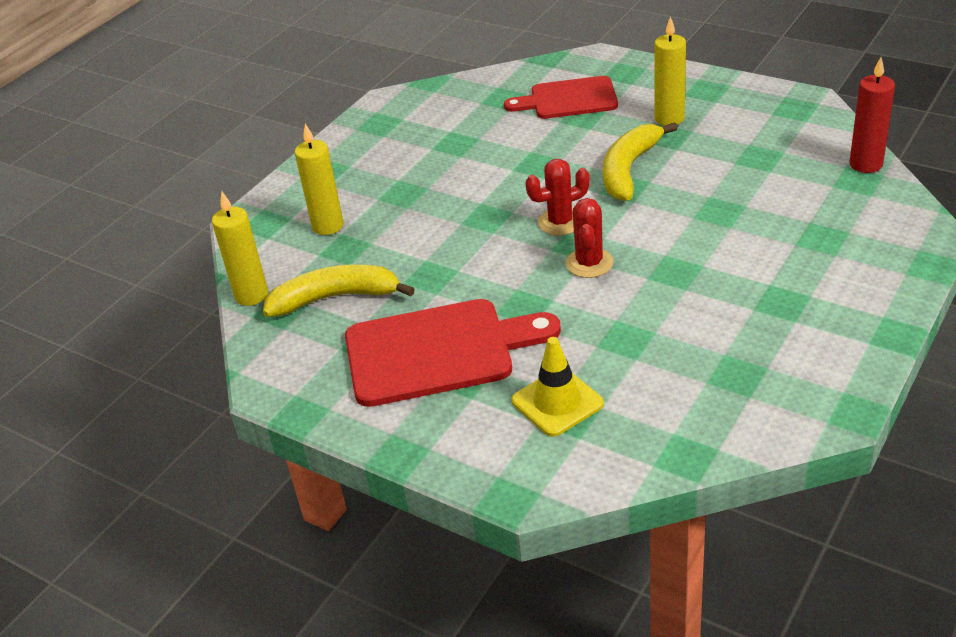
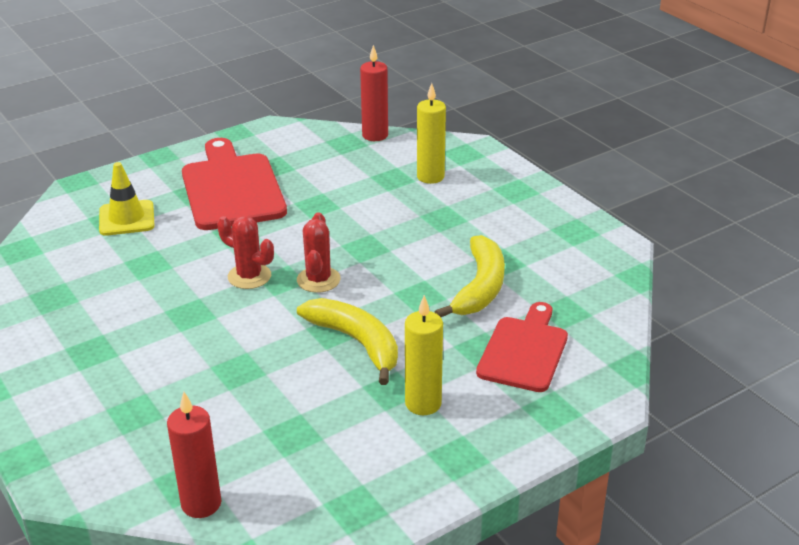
camera: 110 degrees right, 5 degrees down
yellow candle [212,191,268,306] -> red candle [360,45,388,141]
yellow banana [263,265,415,317] -> yellow banana moved to [435,235,505,317]
red cutting board [345,299,561,407] -> red cutting board turned 150 degrees clockwise [182,138,287,230]

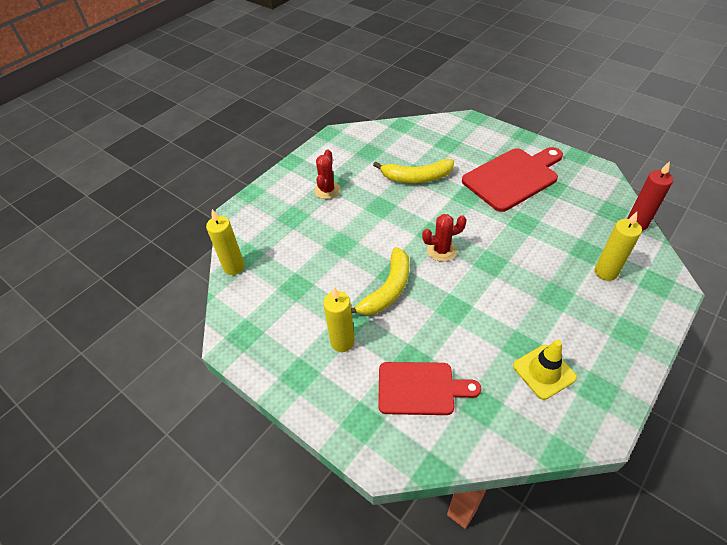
camera: 75 degrees right, 15 degrees up
yellow traffic cone [99,162,155,236] -> yellow traffic cone moved to [513,340,577,400]
red candle [167,392,221,518] -> yellow candle [206,209,245,275]
red cactus [217,216,274,289] -> red cactus moved to [314,149,341,199]
yellow banana [435,235,505,317] -> yellow banana moved to [373,159,454,183]

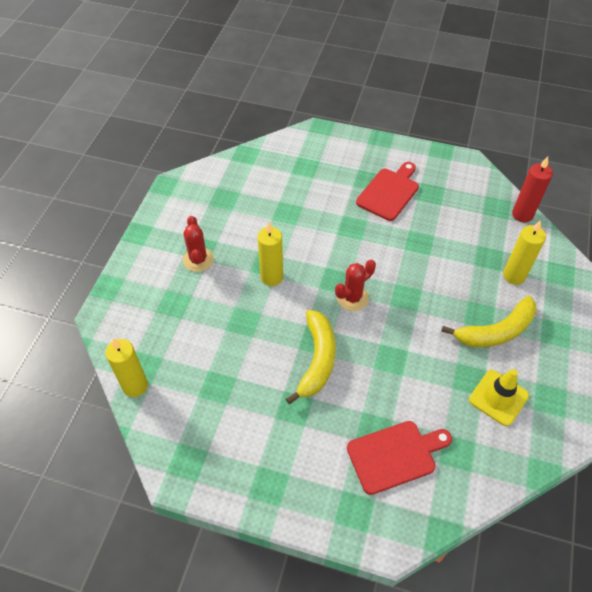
camera: 25 degrees left, 5 degrees up
yellow candle [323,287,355,352] -> yellow candle moved to [258,222,283,286]
yellow banana [373,159,454,183] -> yellow banana moved to [441,296,536,347]
red cutting board [462,147,563,212] -> red cutting board [356,162,419,221], size x0.67

